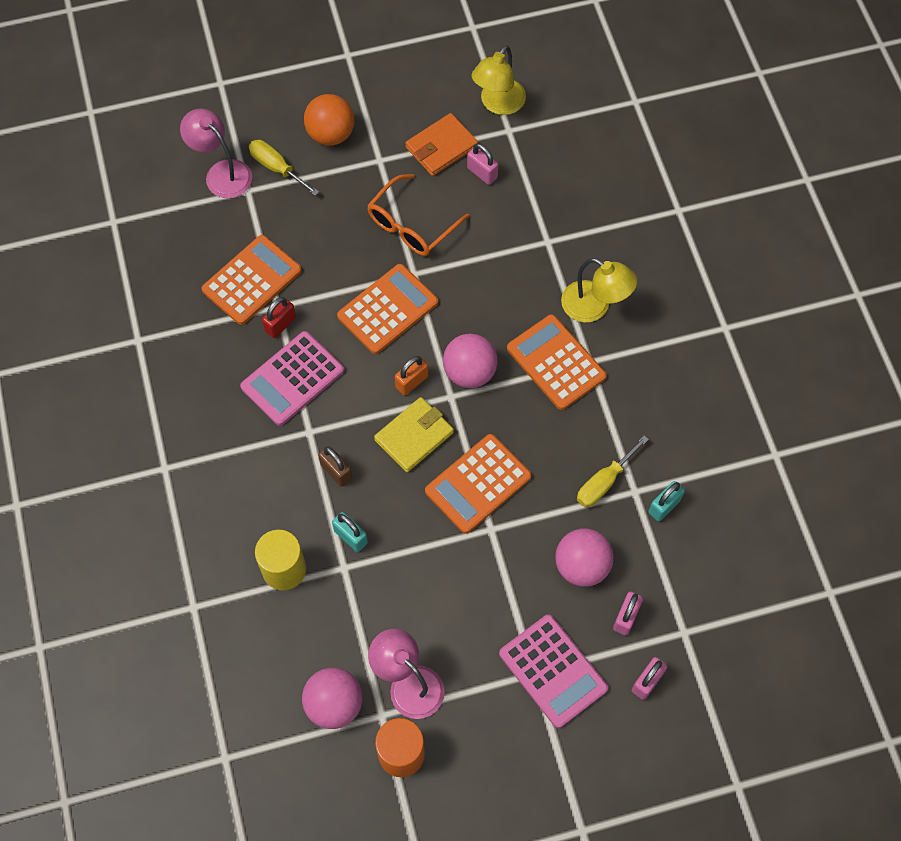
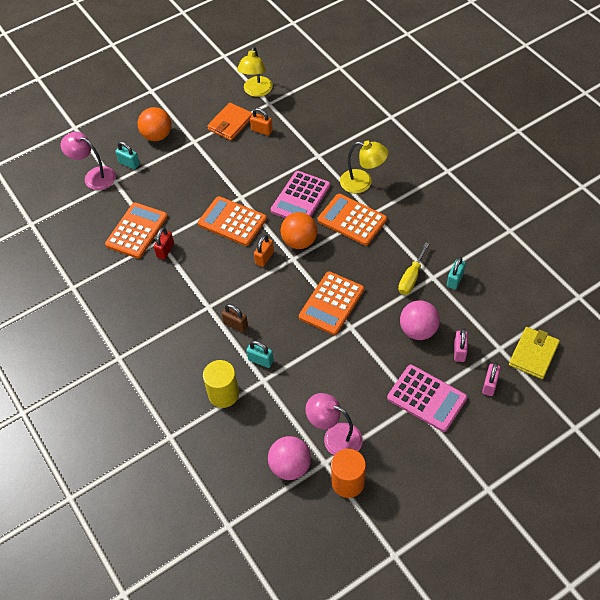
camera: 15 degrees left, 10 degrees down
pink calculator [240,331,344,426] -> pink calculator moved to [271,171,330,218]
yellow screwdriver [249,140,319,196] -> turquoise padlock [115,141,140,169]
orange calculator [337,264,438,354] -> orange calculator turned 90 degrees counterclockwise [198,196,267,246]
orange glasses [367,174,470,256] -> none
yellow wallet [374,397,454,472] -> yellow wallet moved to [509,327,560,379]
pink ball [443,334,497,388] -> orange ball [281,212,317,249]
pink padlock [467,143,498,185] -> orange padlock [250,108,273,135]

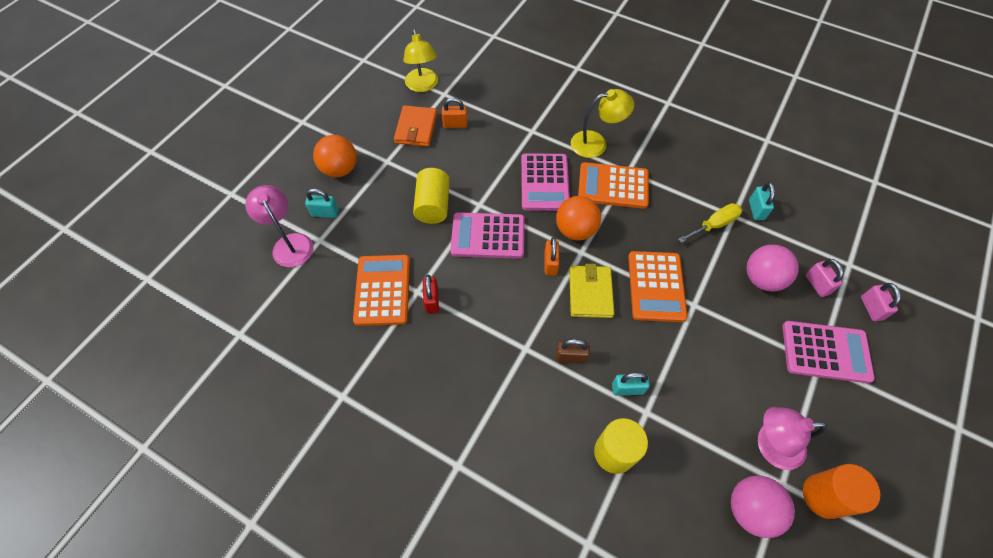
camera: 30 degrees left, 5 degrees up
pink lamp [61,132,116,190] -> pink lamp turned 60 degrees clockwise [245,185,313,267]
orange calculator [198,196,267,246] -> pink calculator [450,212,525,259]
yellow screwdriver [398,242,429,295] -> yellow screwdriver turned 120 degrees counterclockwise [678,203,742,243]
yellow wallet [509,327,560,379] -> yellow wallet moved to [569,264,614,318]
none -> yellow cylinder [413,168,450,224]

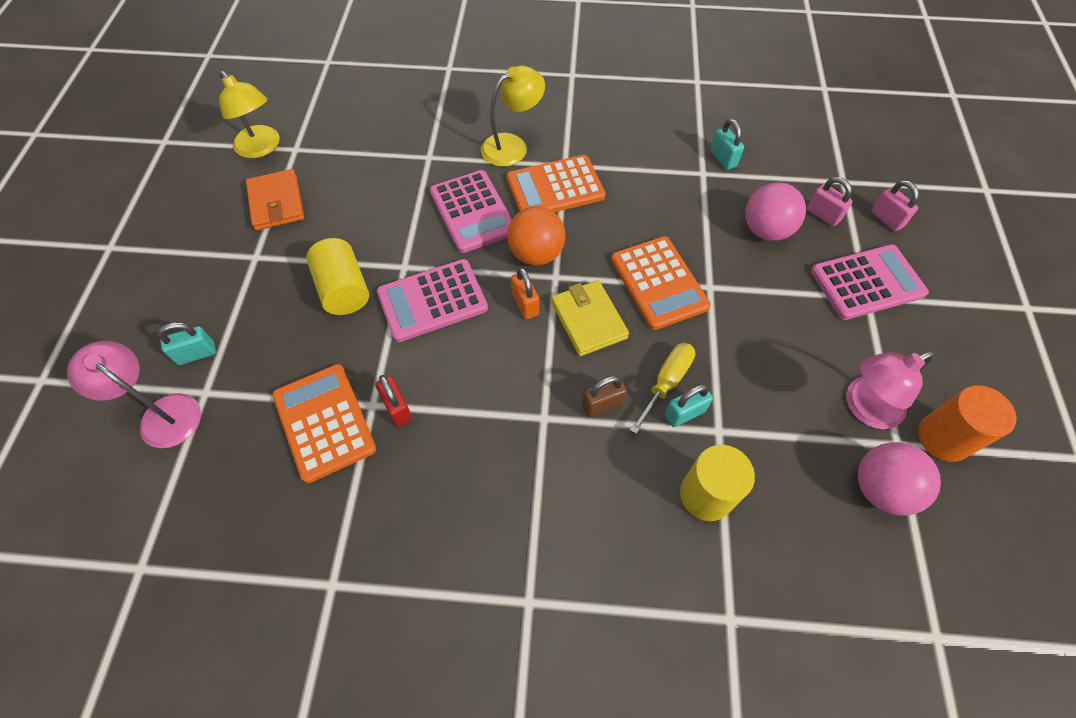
camera: 25 degrees left, 0 degrees up
orange ball [313,135,357,178] -> none
orange padlock [442,98,467,128] -> none
yellow screwdriver [678,203,742,243] -> yellow screwdriver moved to [630,343,695,434]

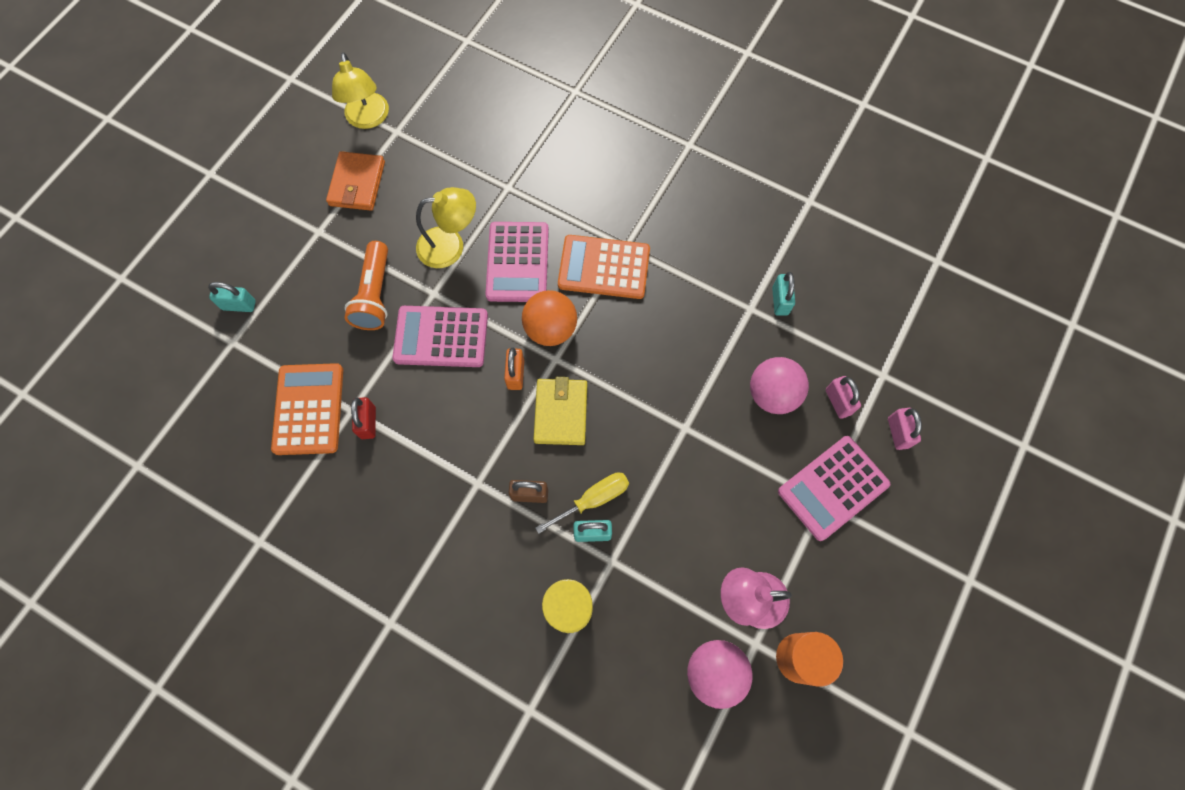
camera: 25 degrees right, 10 degrees up
pink lamp [67,341,201,448] -> none
yellow cylinder [306,238,369,315] -> orange flashlight [345,241,388,330]
yellow lamp [481,65,545,167] -> yellow lamp moved to [416,187,476,268]
orange calculator [611,236,711,330] -> none
pink calculator [811,244,929,320] -> pink calculator turned 135 degrees clockwise [778,436,890,541]

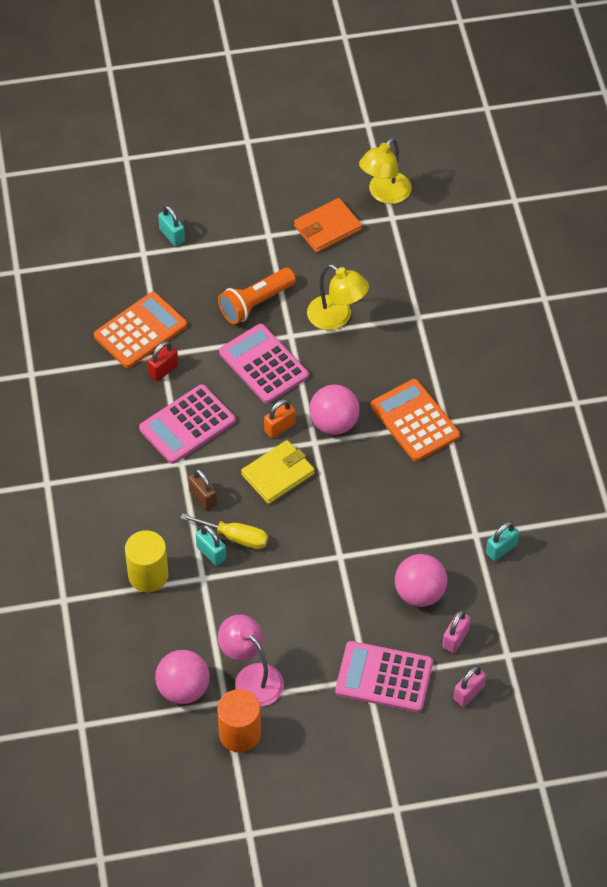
camera: 50 degrees right, 15 degrees down
pink calculator [485,222,549,302] -> pink calculator moved to [139,384,235,464]
orange ball [522,290,577,346] -> pink ball [309,385,360,435]

